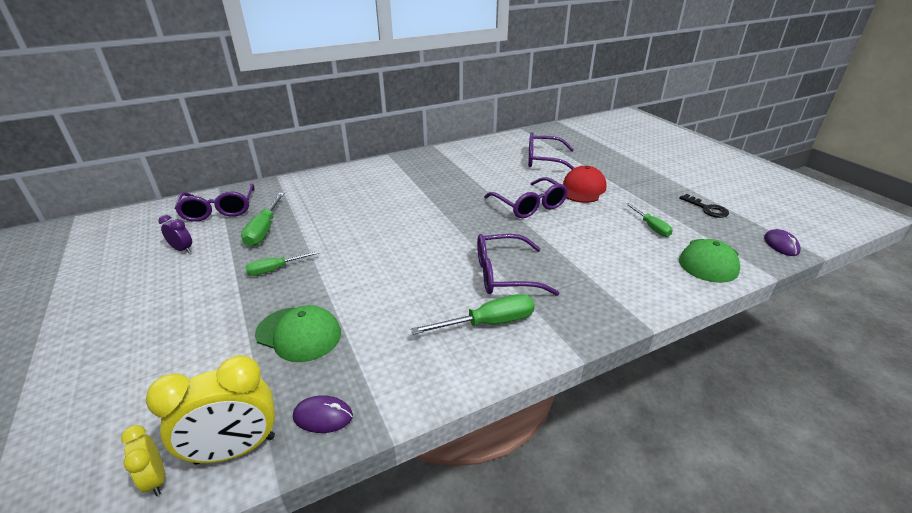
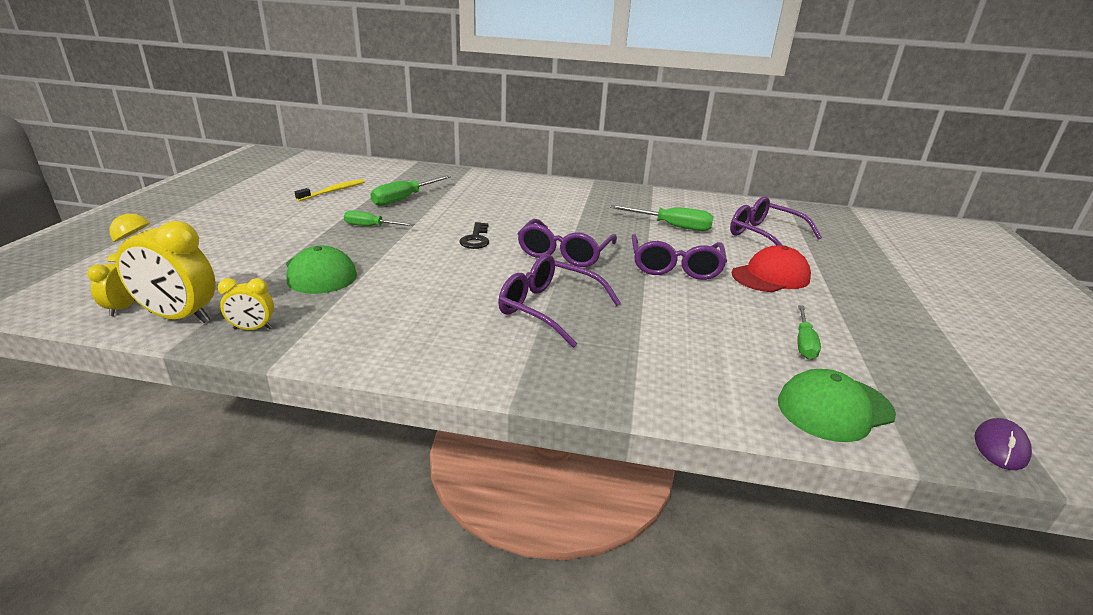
camera: 35 degrees right, 5 degrees down
purple clock [158,215,192,253] -> yellow toothbrush [295,179,365,201]
purple glasses [174,184,254,222] -> purple glasses moved to [517,219,617,267]
purple mouse [293,395,353,433] -> yellow clock [218,278,274,330]
green screwdriver [411,294,535,335] -> green screwdriver moved to [610,205,713,231]
black key [679,194,729,218] -> black key moved to [459,222,489,249]

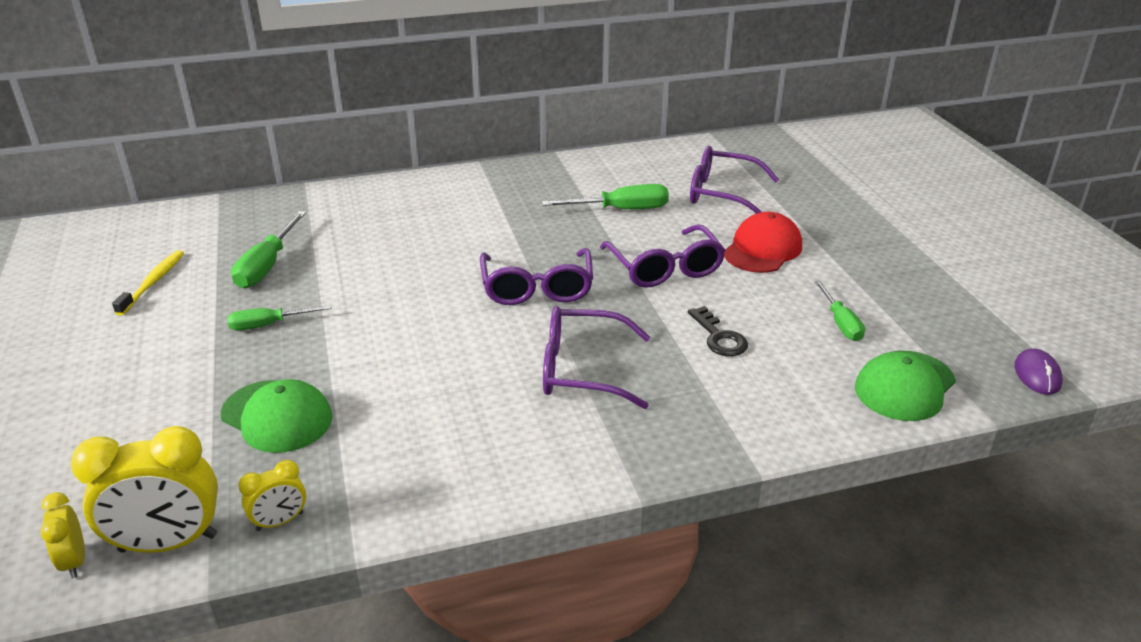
camera: 25 degrees left, 5 degrees up
black key [459,222,489,249] -> black key moved to [688,306,748,356]

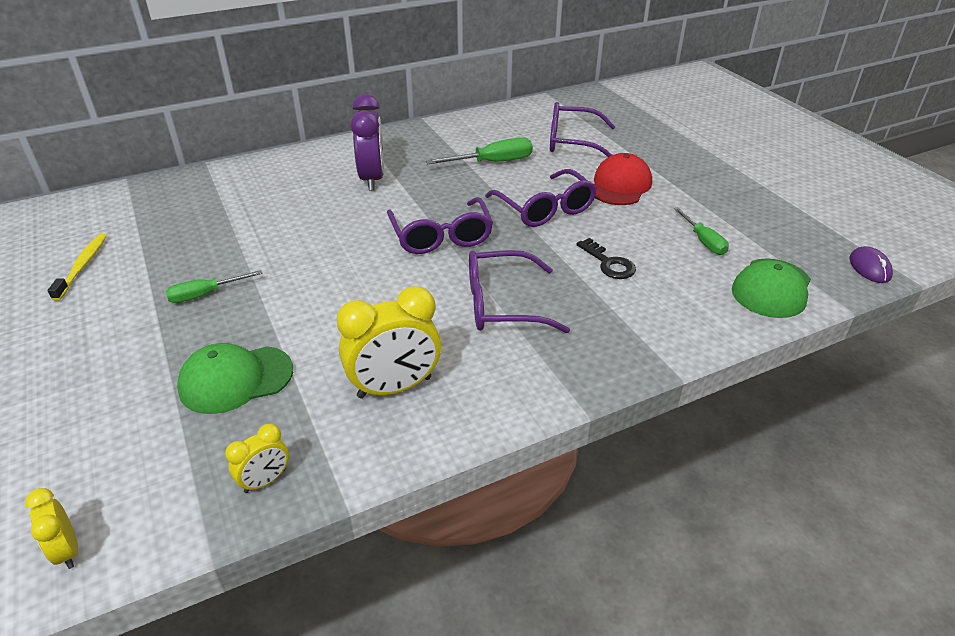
camera: 10 degrees left, 5 degrees up
yellow clock [71,426,218,553] -> yellow clock moved to [336,286,441,399]
green cap [221,379,332,453] -> green cap turned 135 degrees clockwise [177,343,293,414]
green screwdriver [231,211,306,288] -> none
none -> purple clock [351,94,384,191]

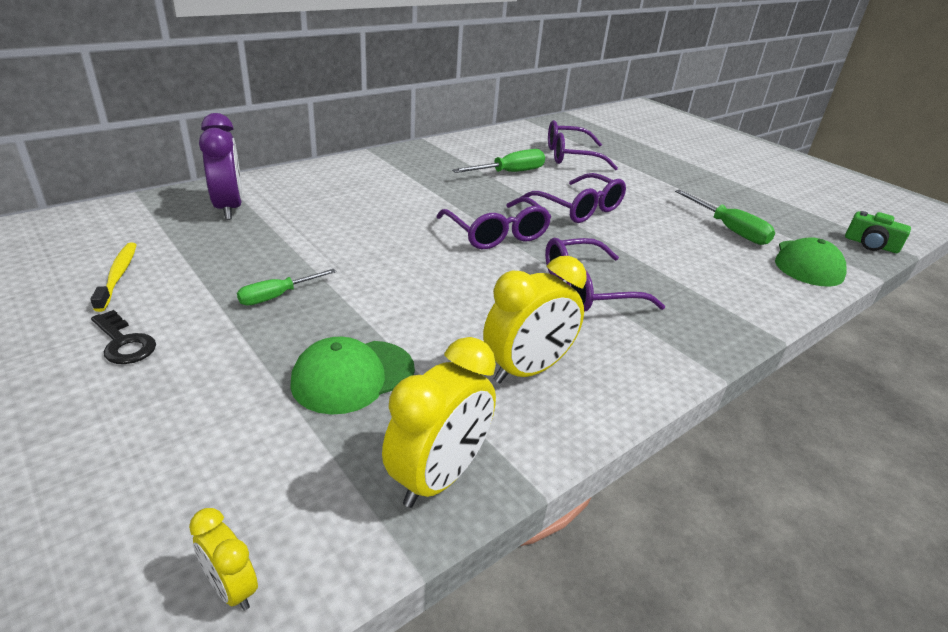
camera: 15 degrees left, 5 degrees down
yellow clock [225,424,289,493] -> yellow clock [382,337,496,508], size x1.92
purple clock [351,94,384,191] -> purple clock moved to [199,113,242,220]
black key [576,238,636,279] -> black key moved to [91,310,156,364]
red cap [594,153,652,205] -> none
green screwdriver [673,207,729,255] -> green screwdriver [675,189,775,245], size x1.52
purple mouse [850,246,893,283] -> green camera [845,211,911,253]

